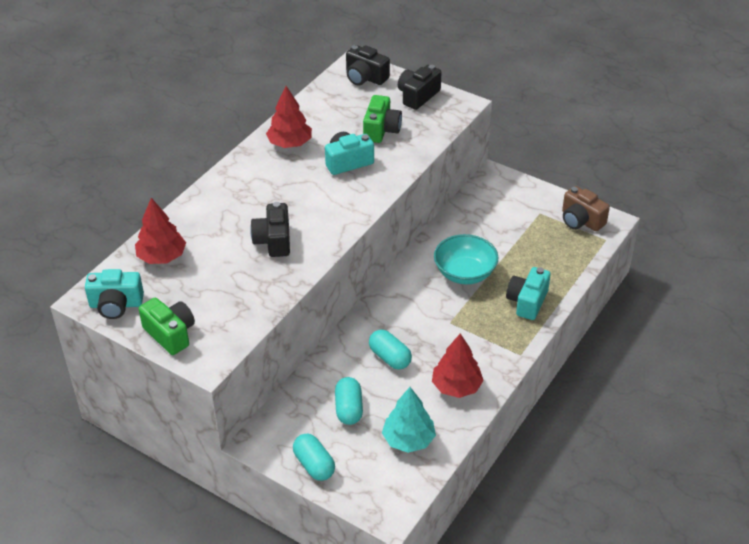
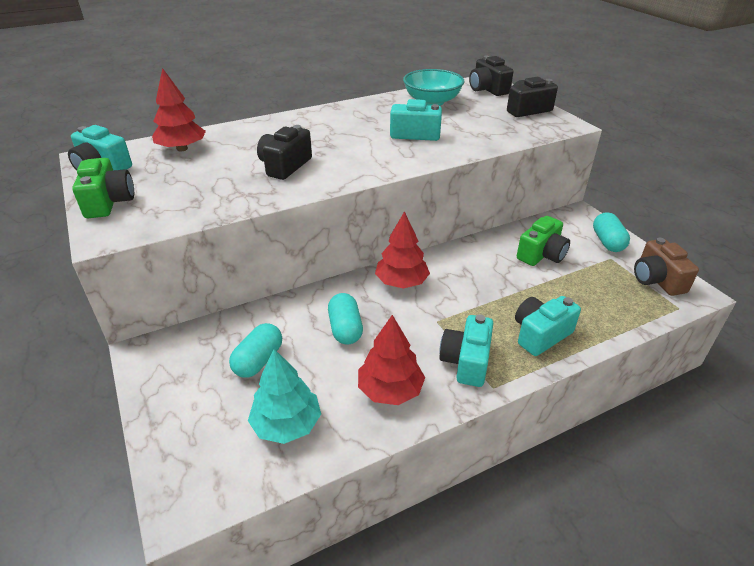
camera: 30 degrees right, 5 degrees down
red tree [266,86,312,148] -> red tree moved to [375,211,430,289]
turquoise capsule [293,434,335,481] -> turquoise capsule moved to [593,212,630,252]
green camera [363,95,402,143] -> green camera moved to [517,216,570,266]
turquoise bowl [434,234,498,284] -> turquoise bowl moved to [403,69,464,106]
none -> turquoise camera [439,314,493,387]

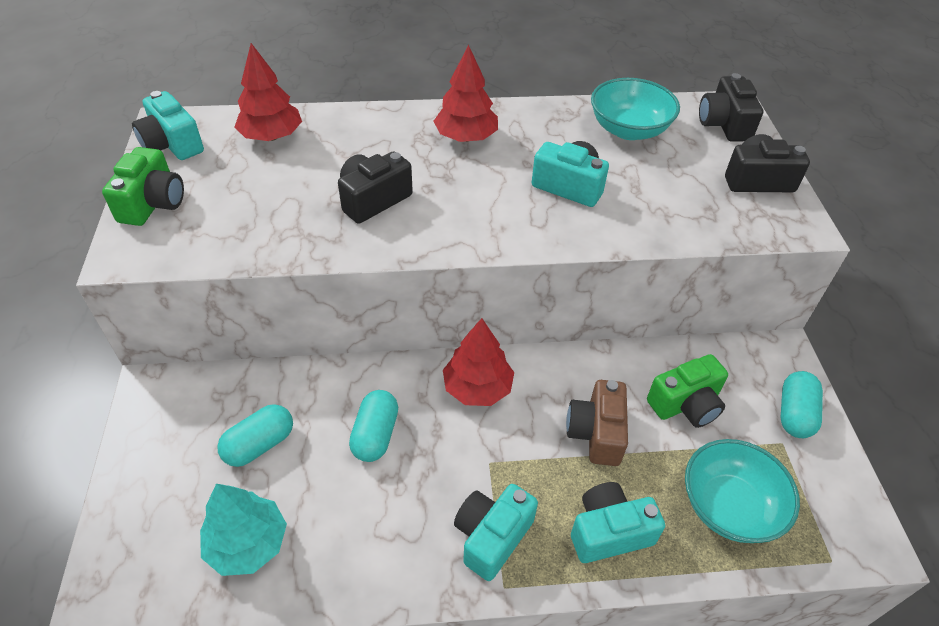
camera: 20 degrees right, 10 degrees up
red tree [358,315,425,405] -> red tree moved to [433,45,498,142]
brown camera [634,238,699,296] -> brown camera moved to [566,380,628,466]
none -> turquoise bowl [685,439,800,543]

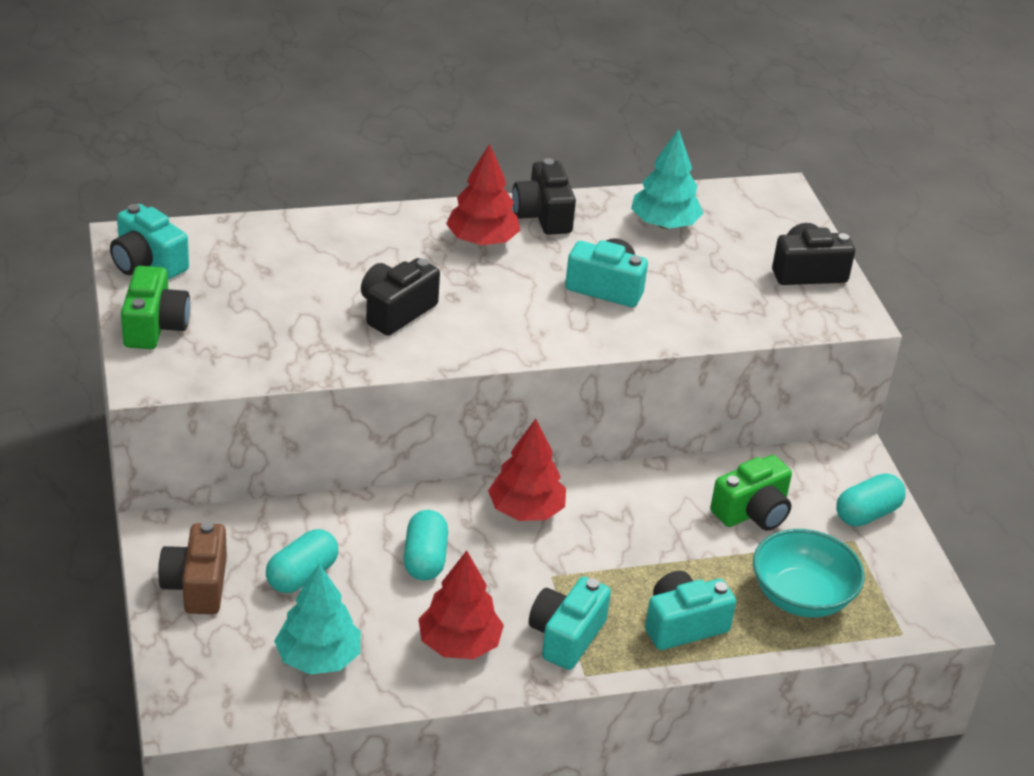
camera: 10 degrees left, 10 degrees down
red tree [234,43,302,141] -> red tree moved to [418,550,504,659]
brown camera [566,380,628,466] -> brown camera moved to [158,521,227,614]
turquoise bowl [591,78,680,140] -> turquoise tree [631,129,703,229]
black camera [699,73,763,142] -> black camera moved to [512,158,576,235]
turquoise capsule [781,371,823,438] -> turquoise capsule turned 45 degrees clockwise [836,473,906,527]

